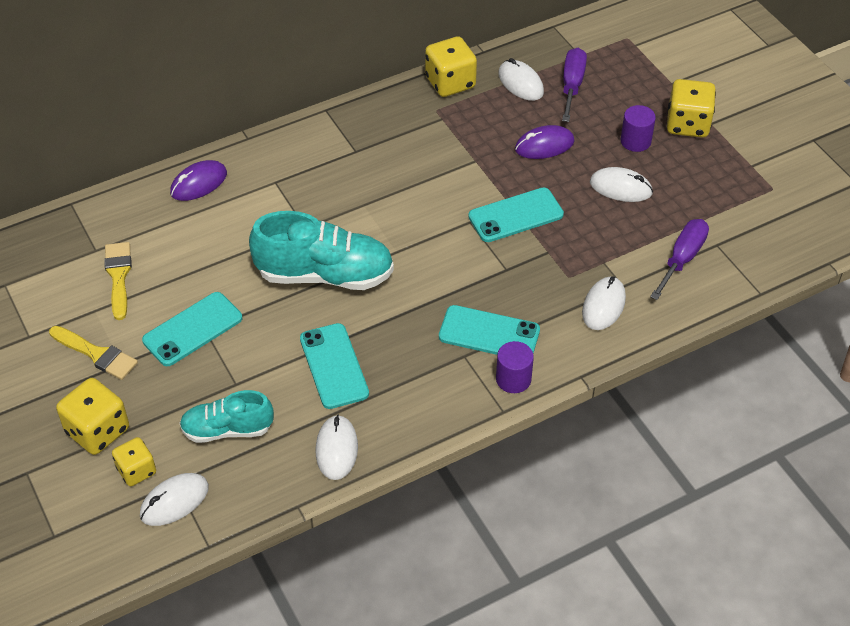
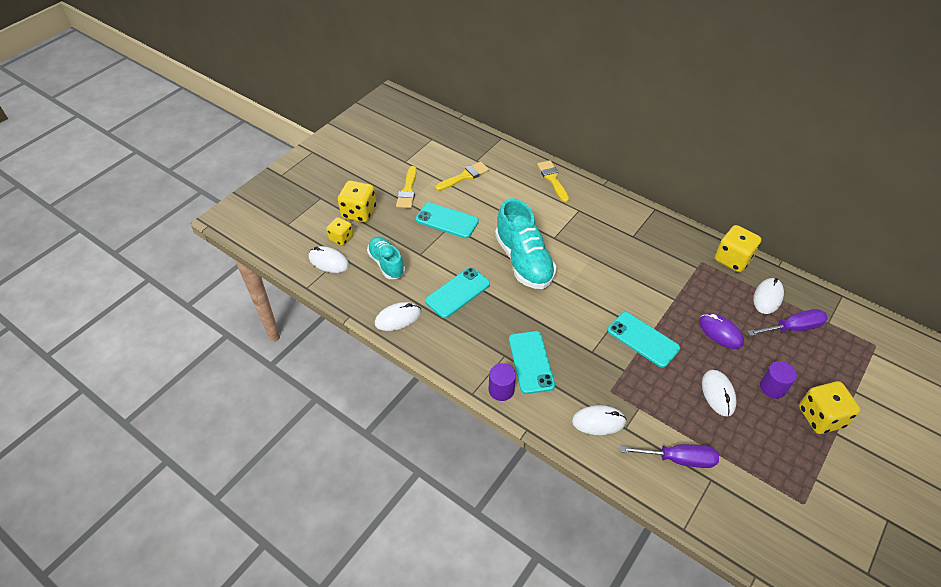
camera: 65 degrees right, 0 degrees up
purple mouse [170,160,227,201] -> yellow brush [537,160,569,202]

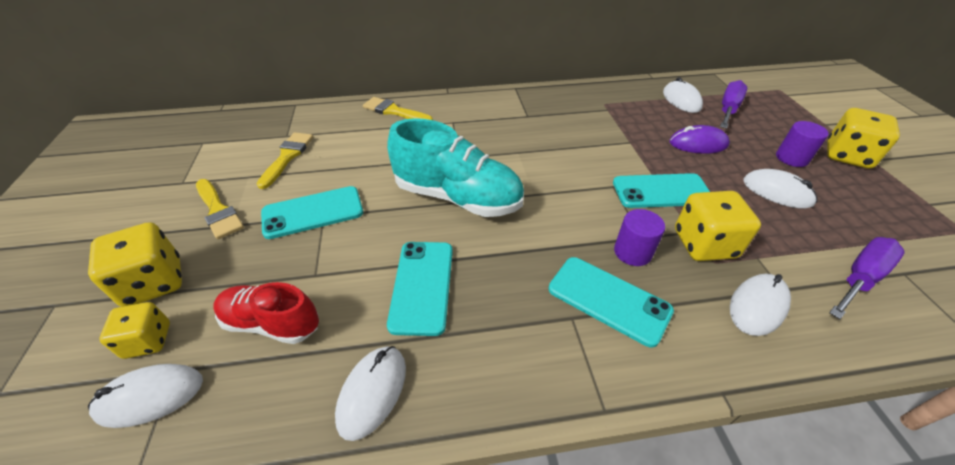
camera: 45 degrees left, 5 degrees down
turquoise shoe [367,236,405,279] -> red shoe [214,282,319,344]
purple cylinder [488,363,516,401] -> purple cylinder moved to [614,209,665,266]
yellow dice [715,225,762,272] -> yellow dice moved to [675,191,761,261]

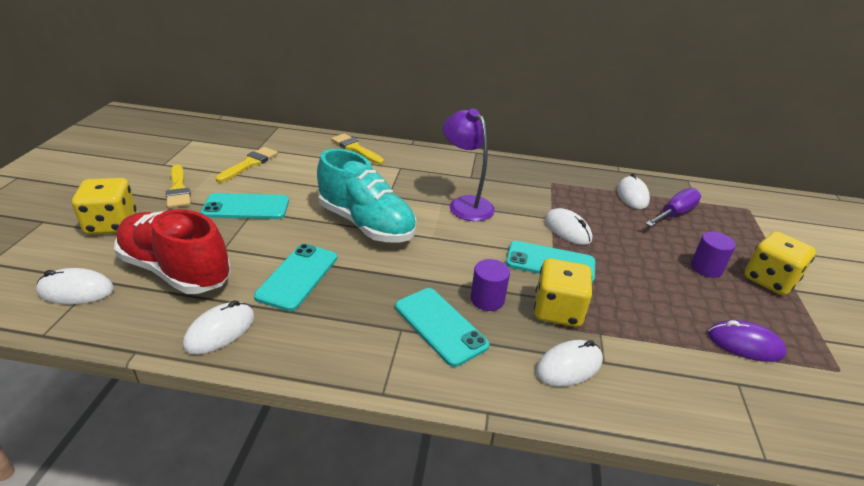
camera: 15 degrees right, 10 degrees down
yellow dice [99,302,170,359] -> none
red shoe [214,282,319,344] -> red shoe [114,209,231,294], size x1.64
purple mouse [670,125,730,154] -> purple mouse moved to [708,320,787,362]
white mouse [743,169,818,208] -> white mouse moved to [545,208,592,245]
purple screwdriver [829,237,905,319] -> none
none -> purple lamp [443,108,495,221]

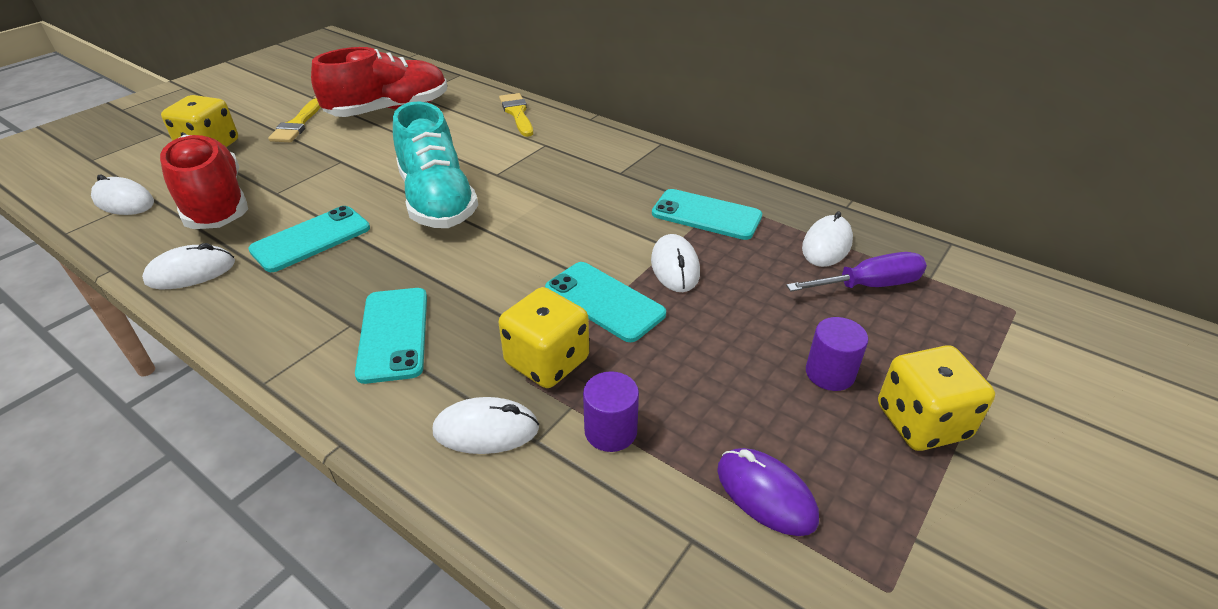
camera: 30 degrees right, 5 degrees up
turquoise phone [201,193,289,219] -> turquoise phone moved to [652,189,762,240]
yellow brush [215,147,278,182] -> red shoe [311,47,447,117]
purple lamp [443,108,495,221] -> none
purple cylinder [471,259,510,311] -> purple cylinder moved to [583,371,639,452]

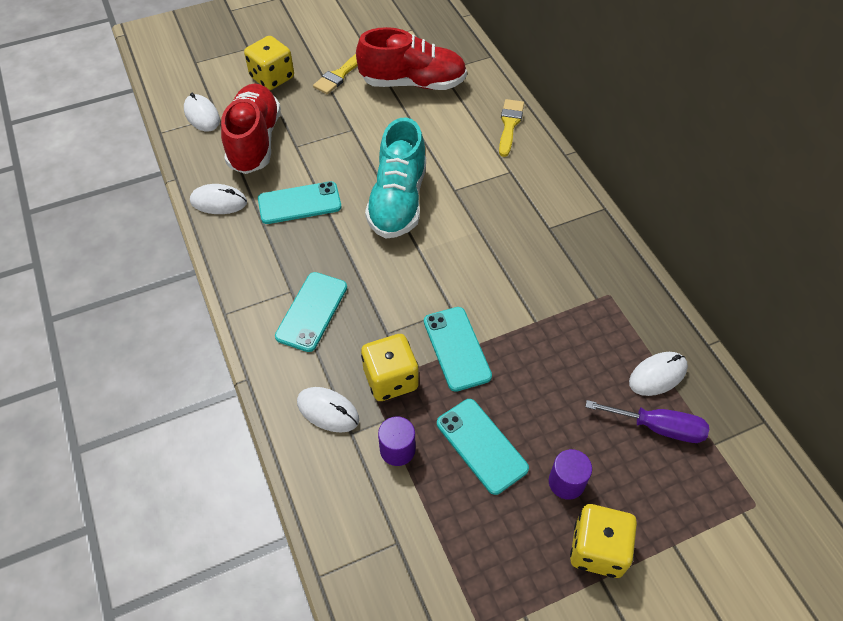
camera: 30 degrees right, 15 degrees up
white mouse [651,234,700,292] -> none
turquoise phone [652,189,762,240] -> turquoise phone moved to [437,399,529,495]
purple mouse [717,448,819,536] -> none

